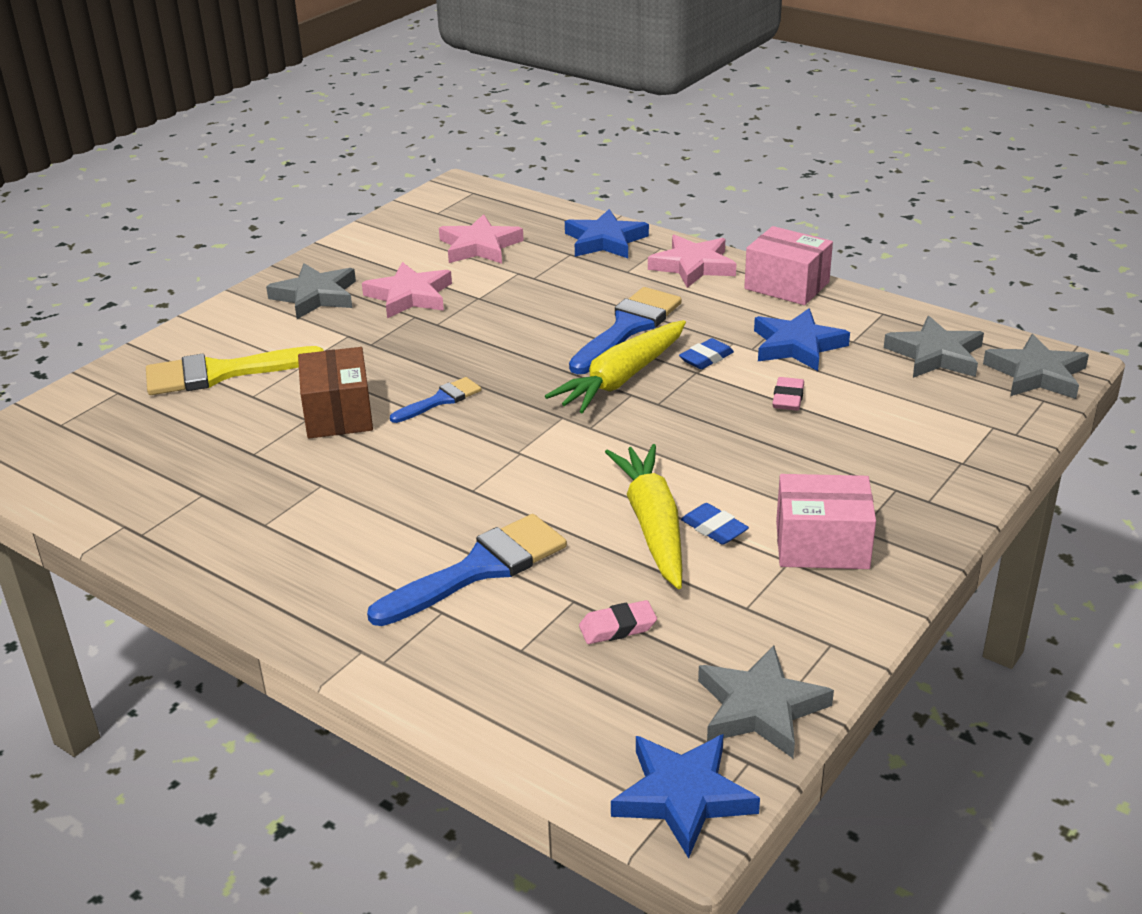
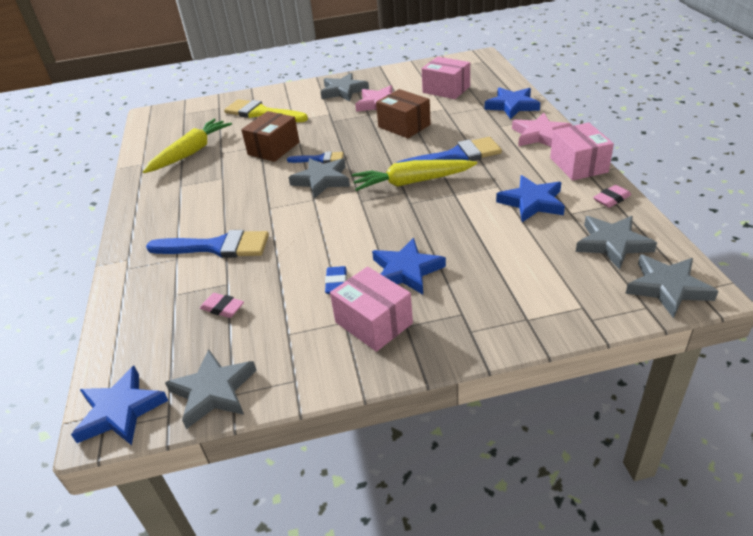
camera: 45 degrees right, 5 degrees up
pink star [439,214,524,264] -> pink box [422,57,470,99]
yellow carrot [605,444,682,589] -> yellow carrot moved to [143,119,232,173]
blue eraser [679,338,734,369] -> none
pink eraser [772,377,804,410] -> pink eraser moved to [593,185,631,208]
none -> grey star [288,158,350,199]
none -> blue star [372,238,446,295]
none -> brown box [376,89,431,138]

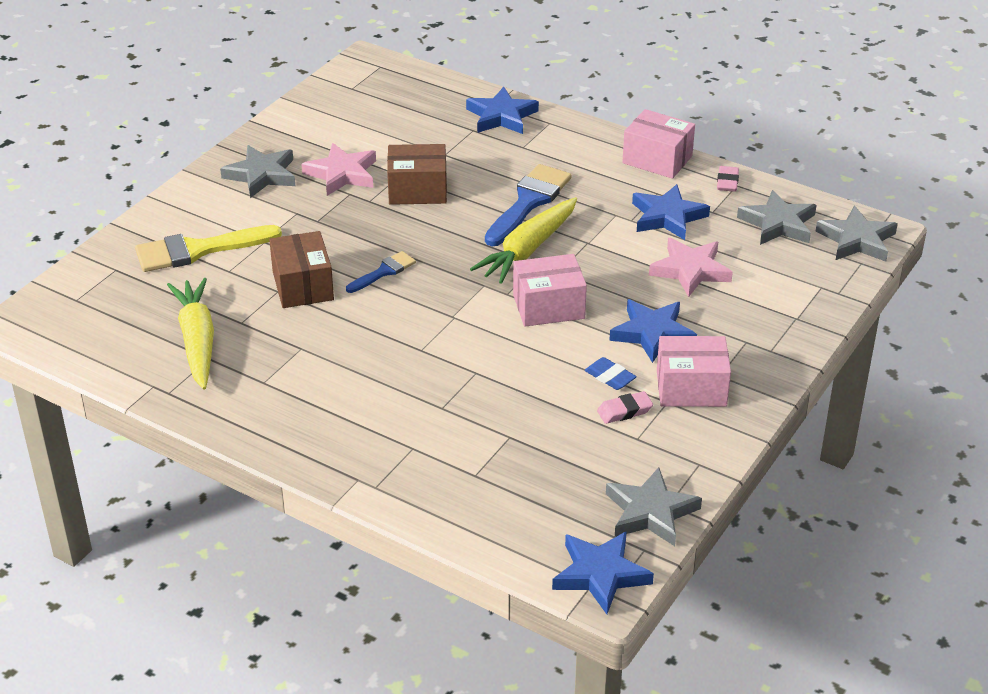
camera: 50 degrees left, 0 degrees up
blue brush [146,230,269,258] -> none
pink eraser [200,293,244,318] -> pink eraser moved to [597,391,653,424]
grey star [288,158,350,199] -> none
pink box [422,57,470,99] -> pink box moved to [513,254,587,327]
pink star [512,113,572,147] -> pink star moved to [649,238,733,297]

